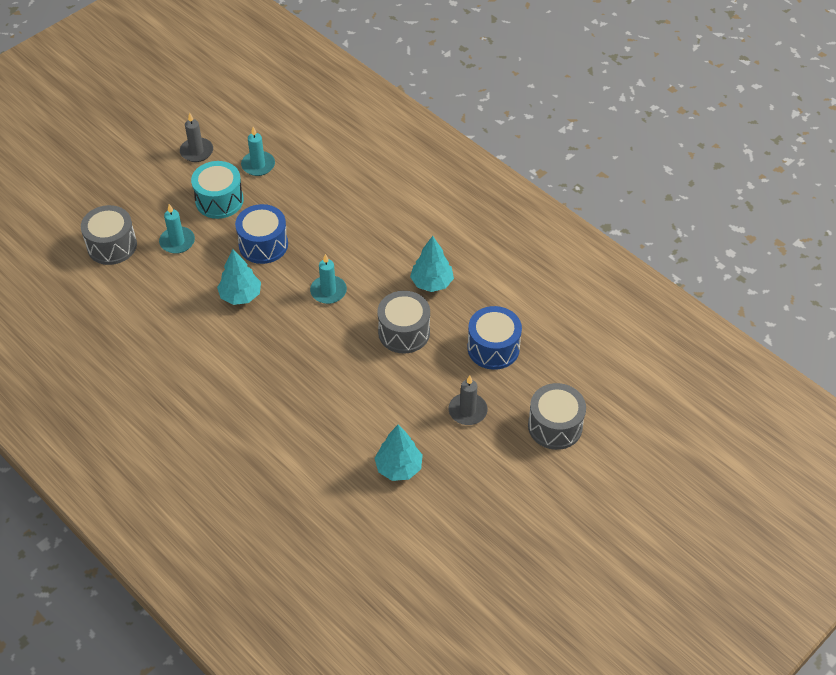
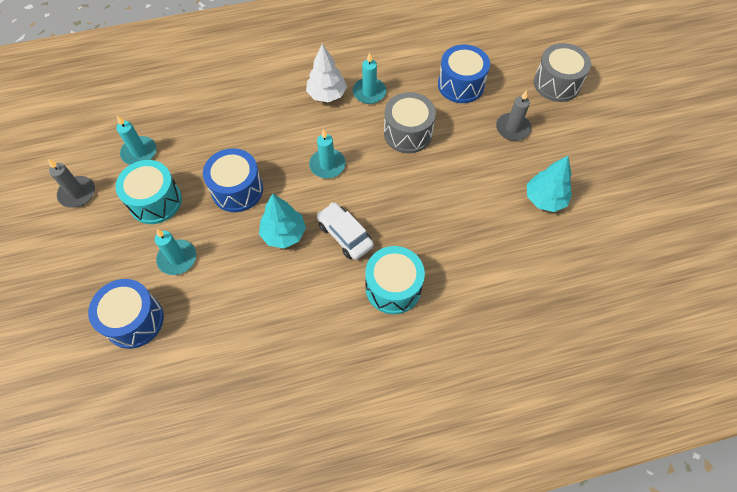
camera: 60 degrees left, 10 degrees up
grey drum [81,205,137,265] -> blue drum [88,279,164,349]
turquoise tree [410,236,454,292] -> turquoise candle [353,52,386,104]
none -> white tree [306,44,347,102]
none -> white car [317,202,374,260]
none -> turquoise drum [365,246,425,314]

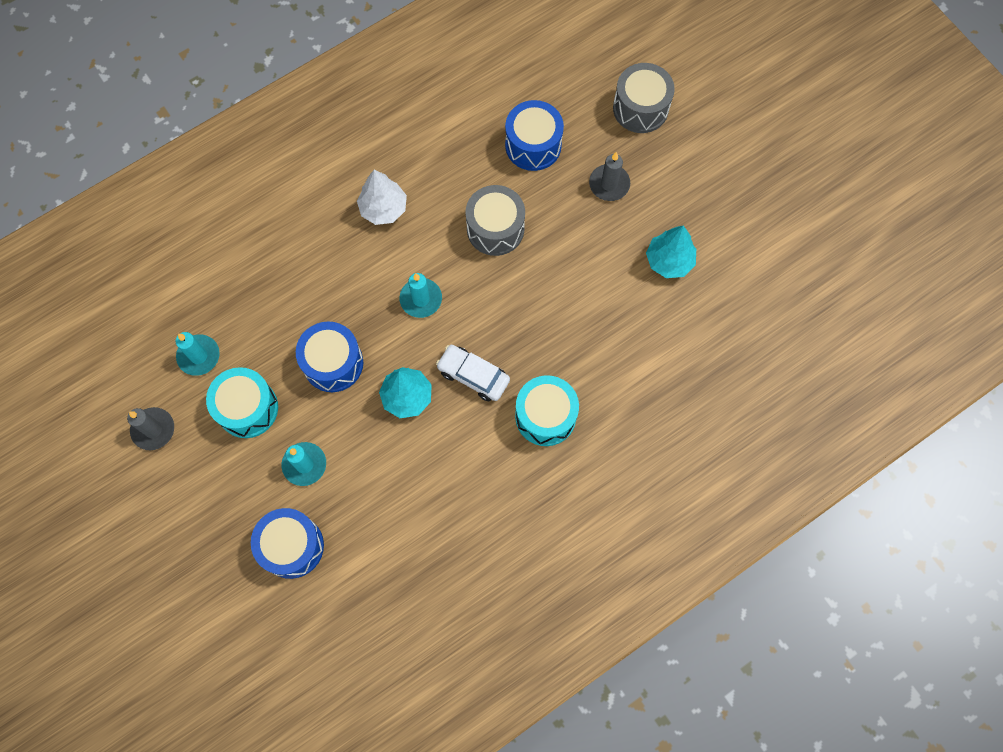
camera: 20 degrees left, 10 degrees up
turquoise candle [353,52,386,104] -> none

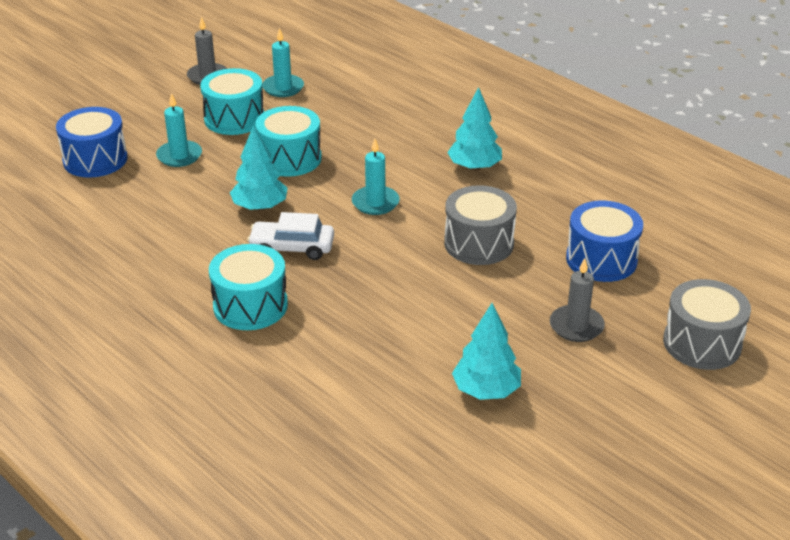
camera: 80 degrees right, 35 degrees down
blue drum [296,321,363,392] -> turquoise drum [255,106,322,177]
white tree [357,170,407,225] -> turquoise tree [447,87,502,171]
white car [436,345,510,401] -> white car turned 105 degrees counterclockwise [247,212,334,260]

